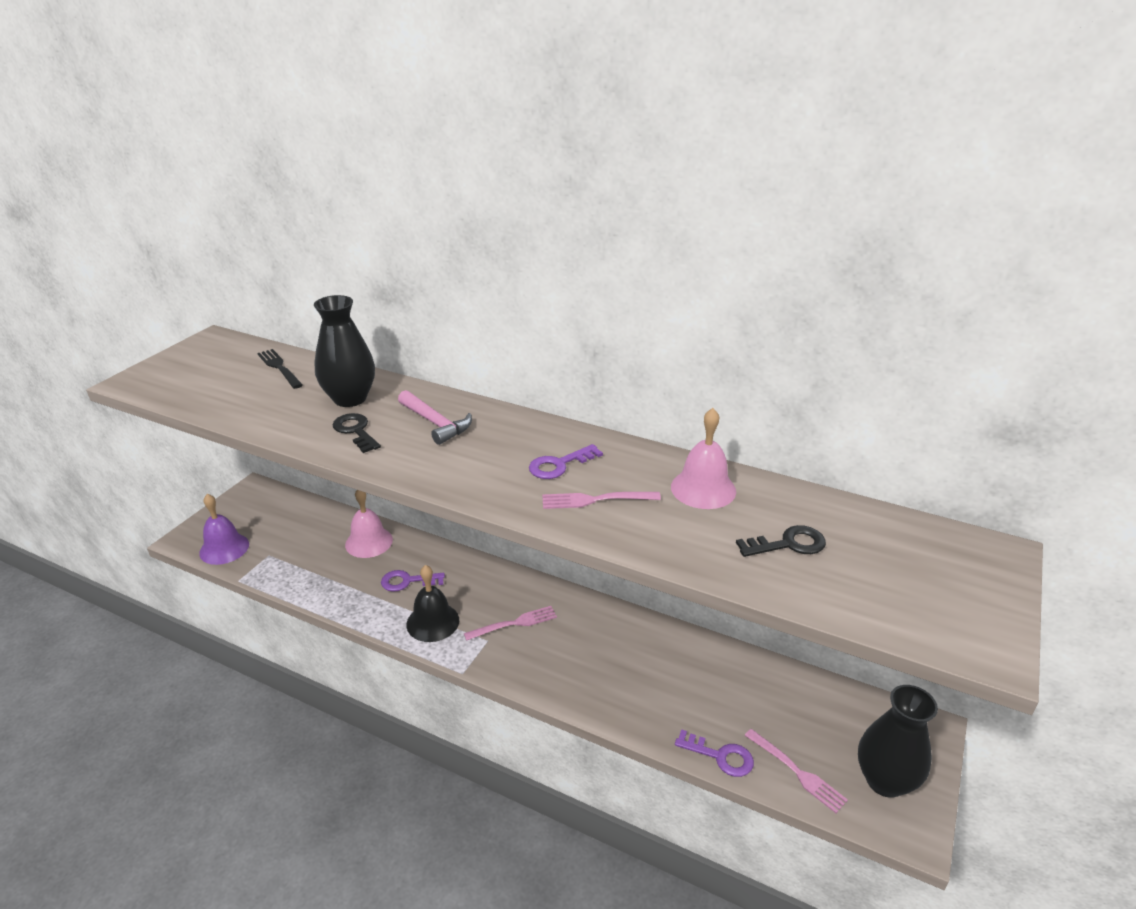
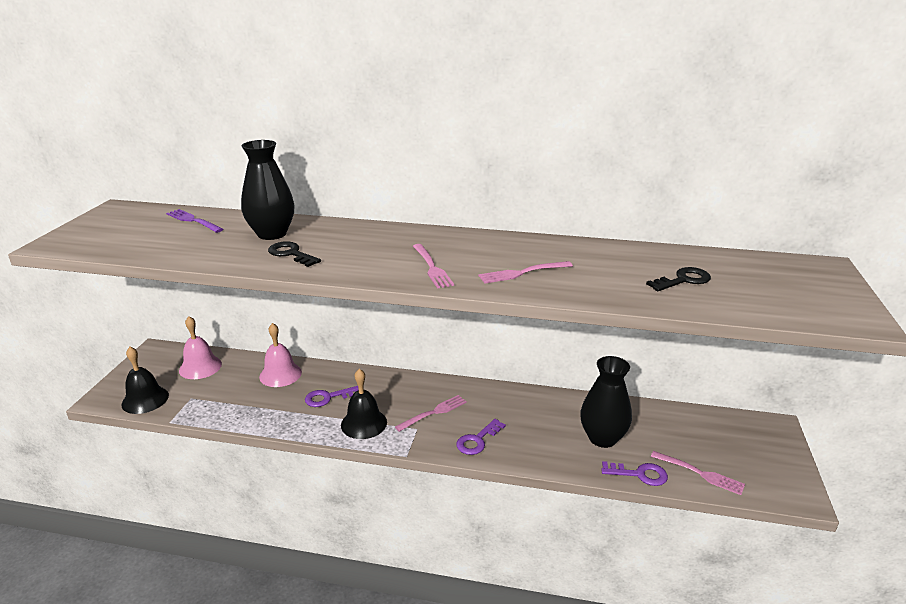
camera: 15 degrees left, 5 degrees down
purple bell [199,494,249,565] -> black bell [122,347,169,414]
black fork [257,349,303,389] -> purple fork [166,209,223,233]
pink hammer [398,390,472,445] -> none
purple key [529,444,603,479] -> purple key moved to [456,419,506,455]
pink bell [671,408,736,509] -> pink bell moved to [179,316,222,379]
black vase [858,685,938,798] -> black vase moved to [580,356,632,448]
none -> pink fork [413,244,454,288]

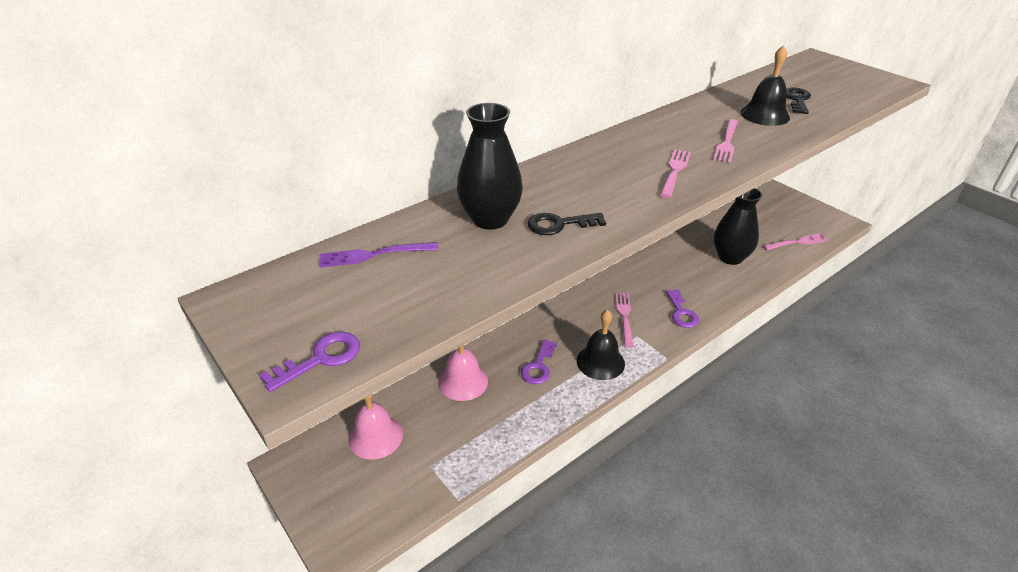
camera: 50 degrees left, 10 degrees up
black bell [122,347,169,414] -> black bell moved to [741,45,790,126]
pink fork [413,244,454,288] -> pink fork turned 90 degrees counterclockwise [660,149,691,198]
purple key [601,461,668,486] -> purple key moved to [259,332,360,392]

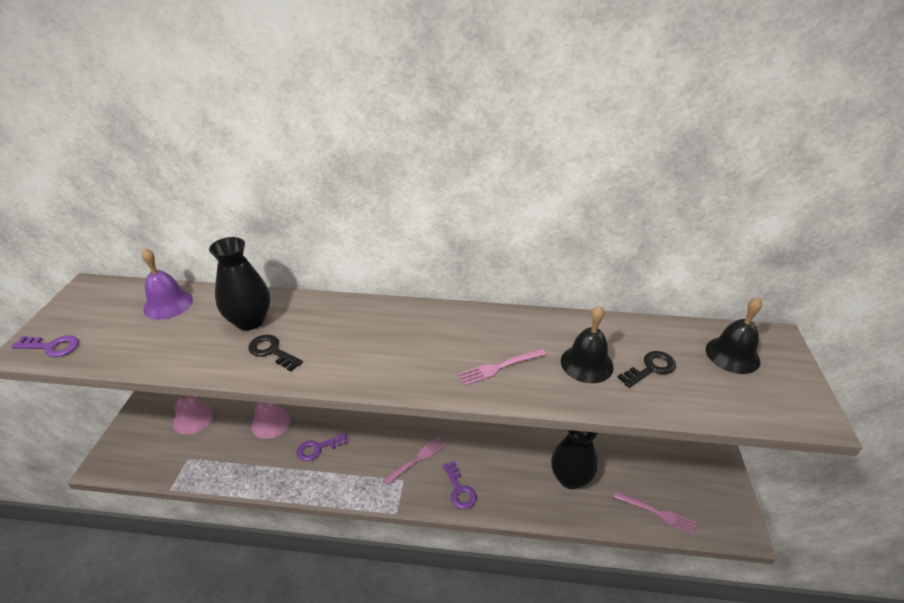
camera: 45 degrees right, 0 degrees up
purple fork [320,242,438,268] -> purple bell [142,249,193,320]
black bell [577,309,625,380] -> black bell moved to [706,297,762,374]
pink fork [660,149,691,198] -> none
purple key [666,289,699,328] -> purple key turned 60 degrees counterclockwise [443,461,477,509]

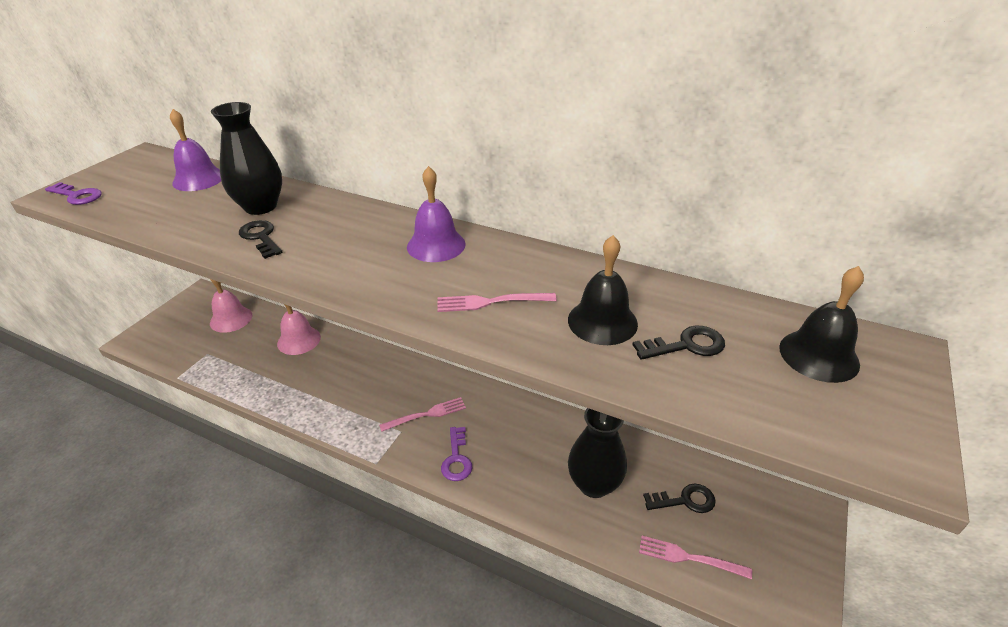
camera: 20 degrees right, 0 degrees up
purple key [297,433,348,461] -> none
pink fork [614,491,696,535] -> pink fork turned 150 degrees clockwise [639,536,752,579]
none -> purple bell [407,166,466,262]
none -> black key [643,484,716,513]

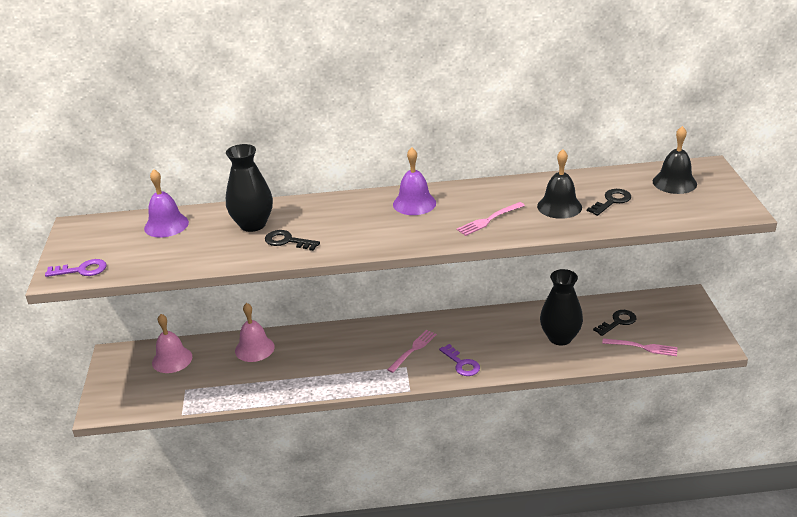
camera: 30 degrees left, 5 degrees down
pink fork [639,536,752,579] -> pink fork turned 150 degrees counterclockwise [602,338,678,356]

